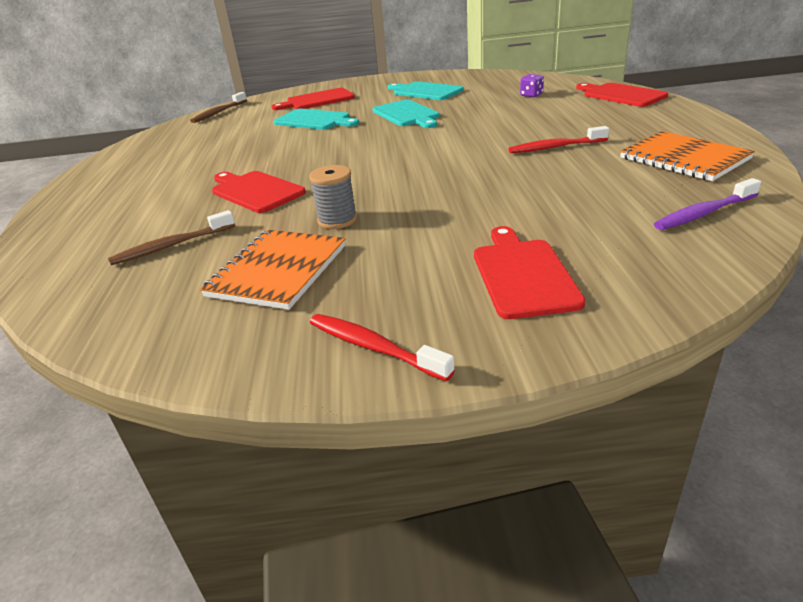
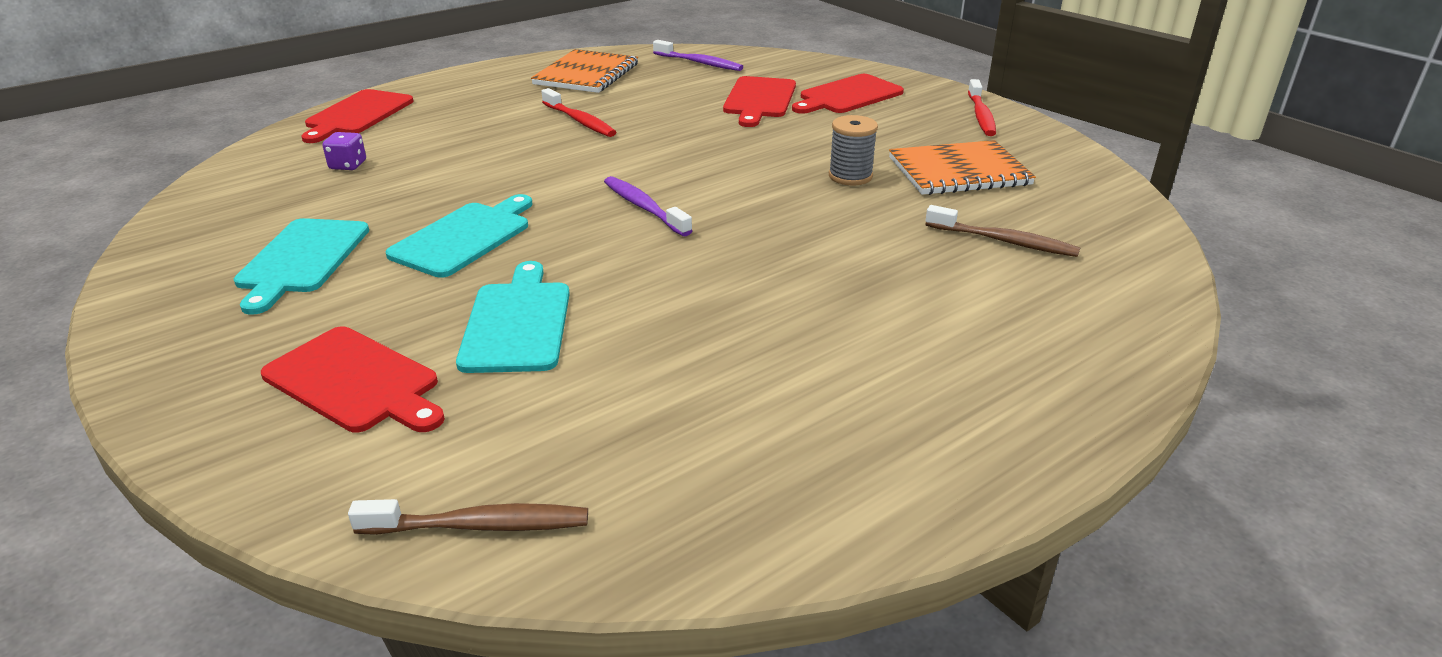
camera: 125 degrees left, 0 degrees up
red cutting board [212,171,306,213] -> red cutting board moved to [723,76,796,127]
none -> purple toothbrush [604,176,693,236]

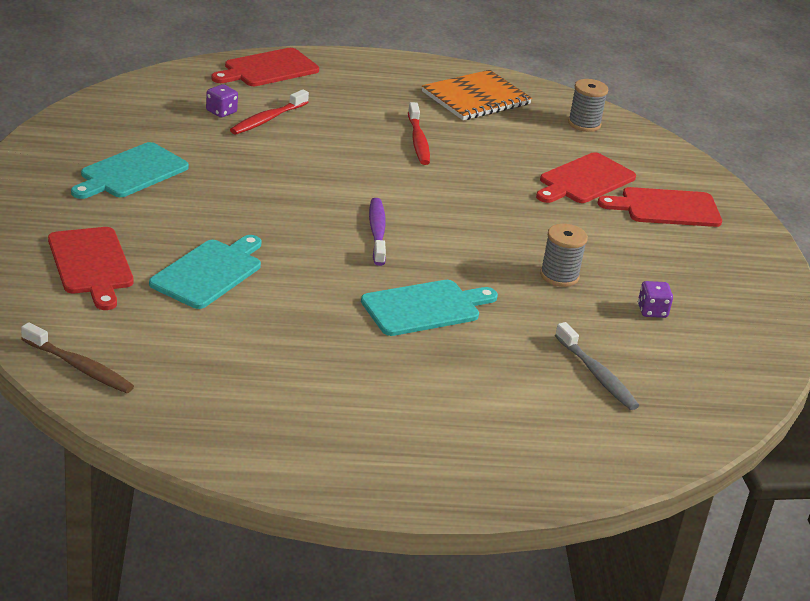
camera: 30 degrees right, 0 degrees up
turquoise cutting board [386,194,533,278] -> turquoise cutting board moved to [361,280,498,336]
purple toothbrush [653,40,743,71] -> grey spool [568,79,608,132]
orange notebook [889,140,1036,195] -> purple dice [638,281,673,318]
brown toothbrush [925,205,1080,257] -> grey toothbrush [555,322,639,410]
red toothbrush [968,79,996,136] -> red toothbrush moved to [230,89,309,135]

